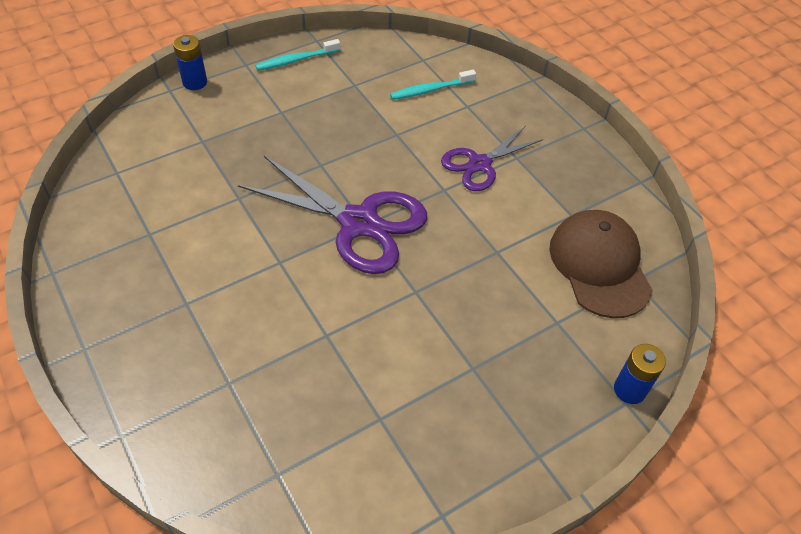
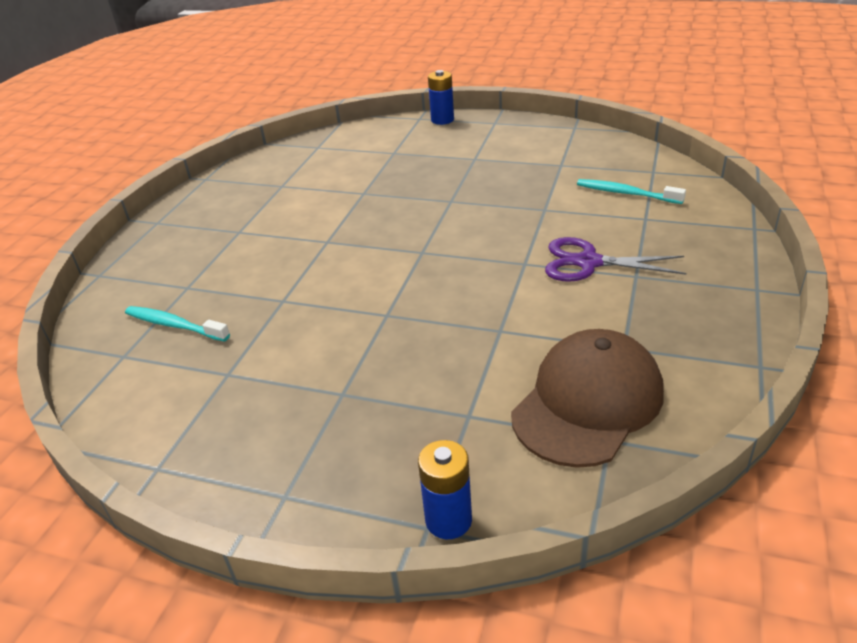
camera: 55 degrees right, 15 degrees down
purple scissors [238,156,427,274] -> none
turquoise toothbrush [255,39,340,71] -> turquoise toothbrush moved to [125,306,230,342]

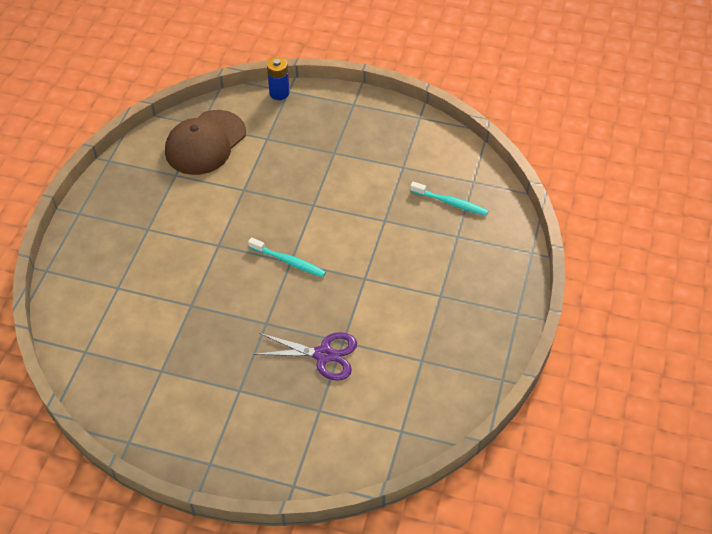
camera: 175 degrees right, 15 degrees up
blue battery [428,70,454,125] -> none
purple scissors [545,237,687,282] -> purple scissors moved to [254,332,357,381]
turquoise toothbrush [577,179,686,204] -> turquoise toothbrush moved to [248,237,326,277]

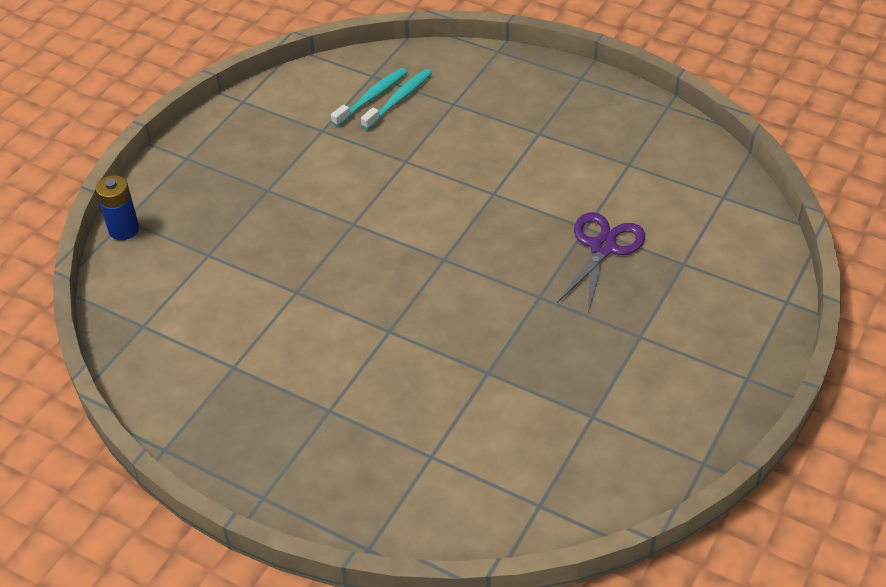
camera: 75 degrees left, 5 degrees down
brown cap [165,110,246,175] -> none
turquoise toothbrush [248,237,326,277] -> turquoise toothbrush moved to [331,68,407,126]

